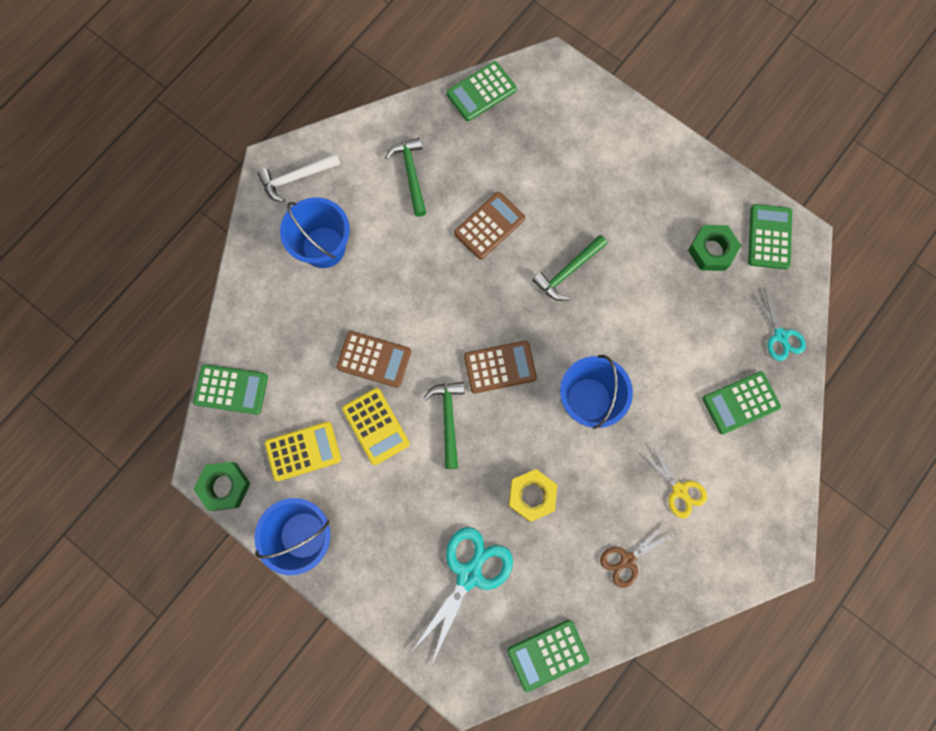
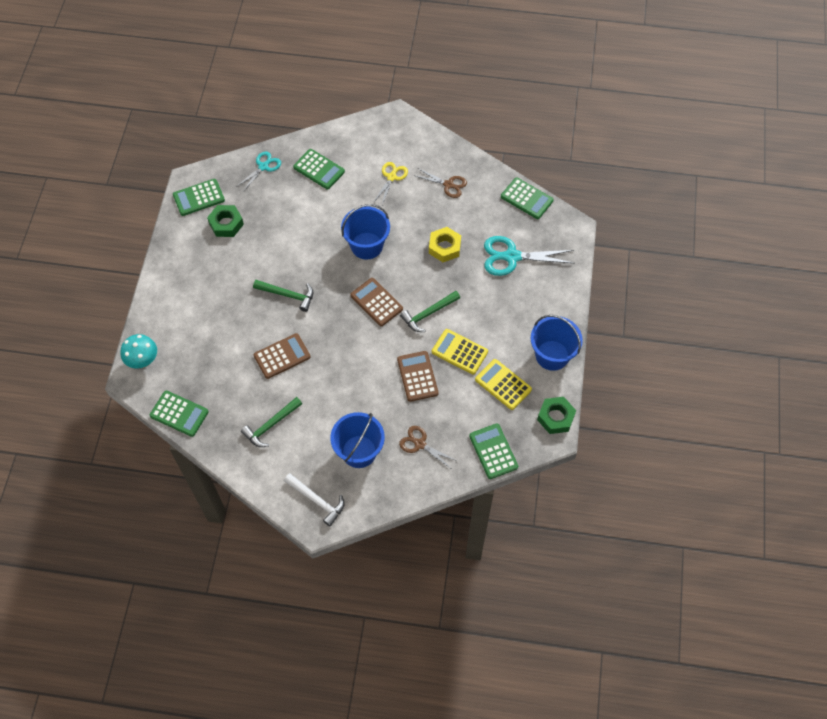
camera: 120 degrees left, 15 degrees down
yellow calculator [342,388,410,465] -> yellow calculator turned 90 degrees counterclockwise [432,329,488,375]
brown calculator [454,192,525,260] -> brown calculator turned 135 degrees clockwise [254,333,311,379]
none -> turquoise mushroom [120,334,157,368]
none -> brown scissors [399,426,457,468]

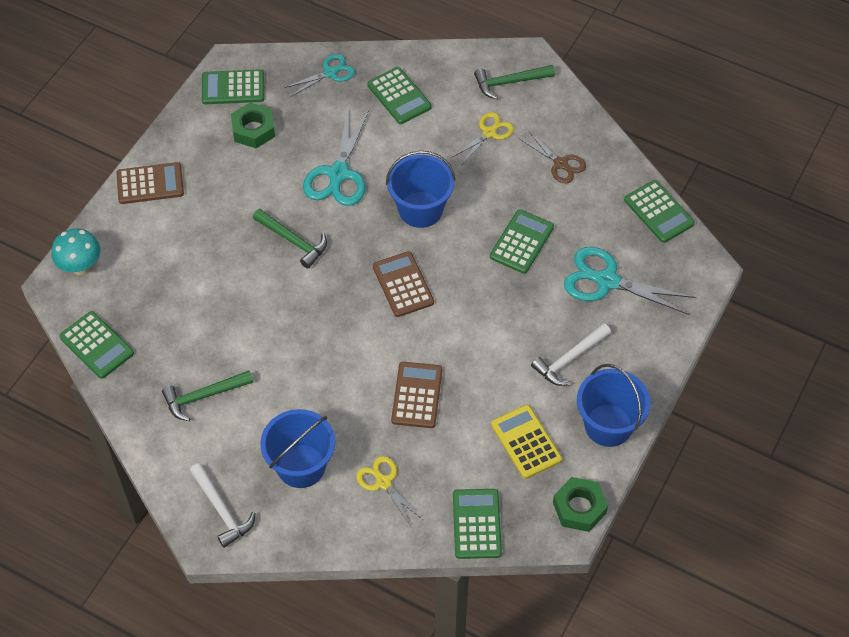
camera: 20 degrees right, 5 degrees down
brown calculator [254,333,311,379] -> brown calculator moved to [116,162,184,204]
brown scissors [399,426,457,468] -> yellow scissors [356,456,422,528]
green hammer [400,291,460,332] -> green hammer moved to [474,65,555,100]
yellow nut [429,227,461,262] -> green calculator [490,209,554,274]
yellow calculator [432,329,488,375] -> none
none -> turquoise scissors [303,107,369,206]
none -> white hammer [531,323,611,386]

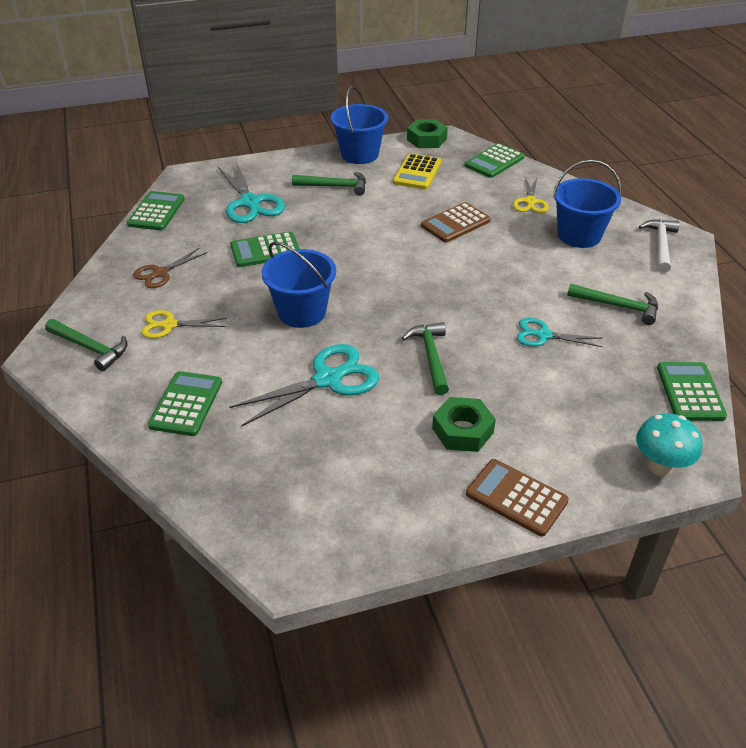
camera: 135 degrees left, 15 degrees down
green calculator [202,69,264,104] -> none
green nut [231,102,275,148] -> green nut moved to [432,397,496,452]
turquoise scissors [285,54,355,96] -> turquoise scissors moved to [517,318,603,347]
brown calculator [373,251,434,317] -> none
brown scissors [520,131,586,183] -> brown scissors turned 135 degrees counterclockwise [133,248,207,288]
white hammer [531,323,611,386] -> green hammer [292,172,366,196]

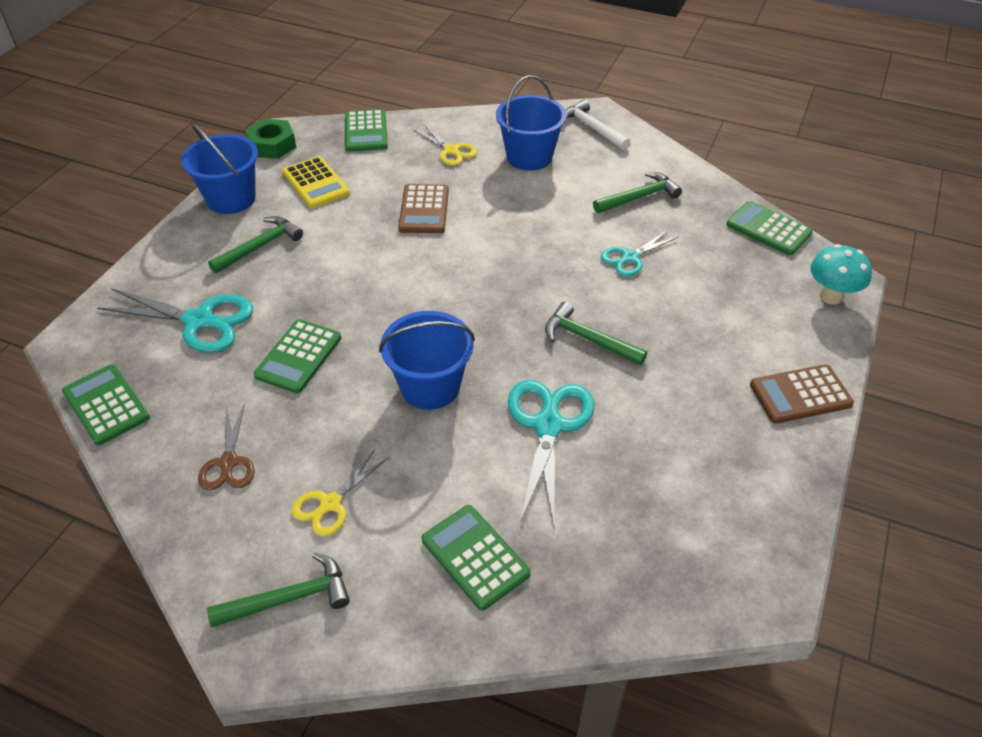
camera: 50 degrees left, 5 degrees up
green nut [432,397,496,452] -> none

